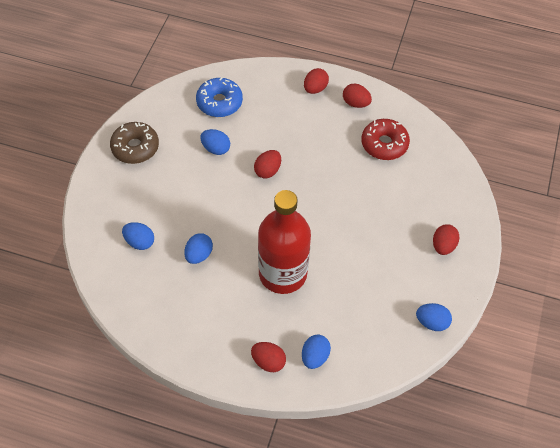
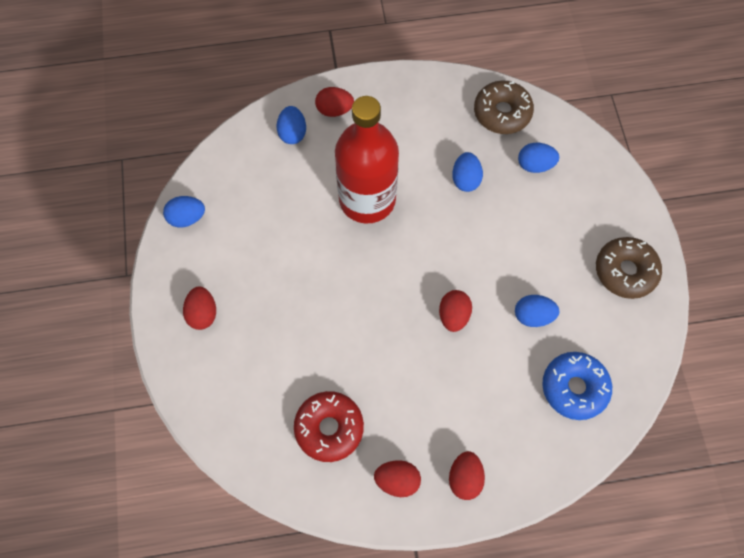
camera: 155 degrees right, 10 degrees up
none -> brown donut [474,80,534,134]

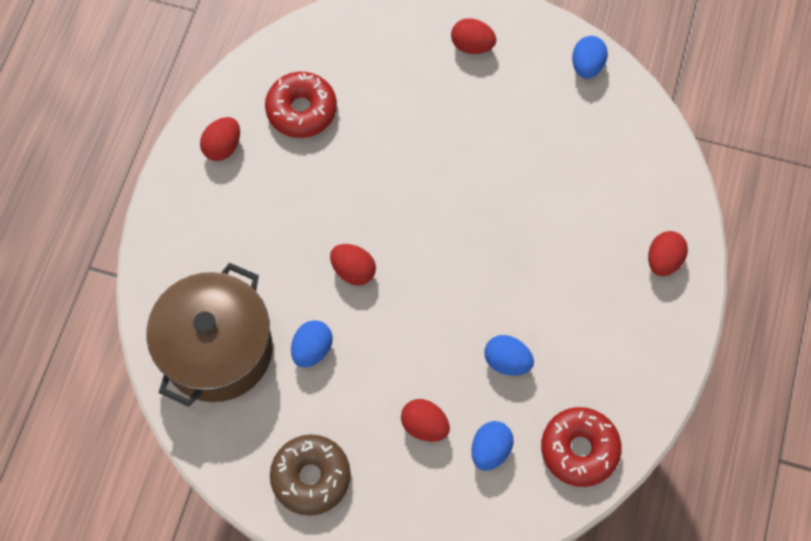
camera: 115 degrees right, 0 degrees up
blue egg [277,106,306,144] -> none
red bottle [335,96,399,223] -> none
red egg [449,451,485,500] -> red egg moved to [401,399,450,442]
brown donut [474,80,534,134] -> red donut [541,407,622,487]
blue donut [542,352,612,420] -> brown pot [146,263,273,407]

